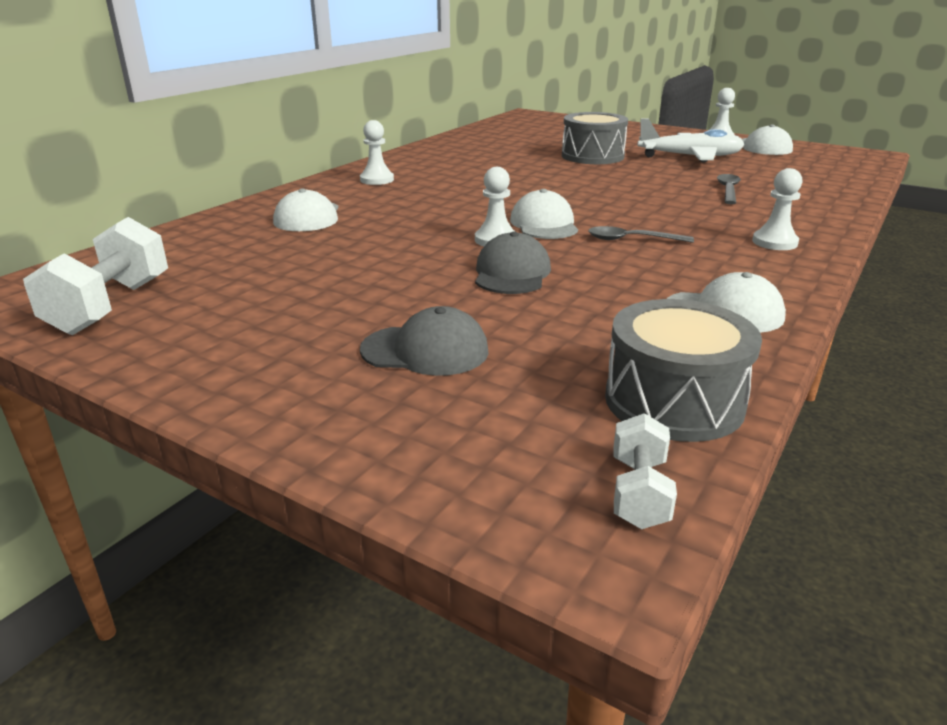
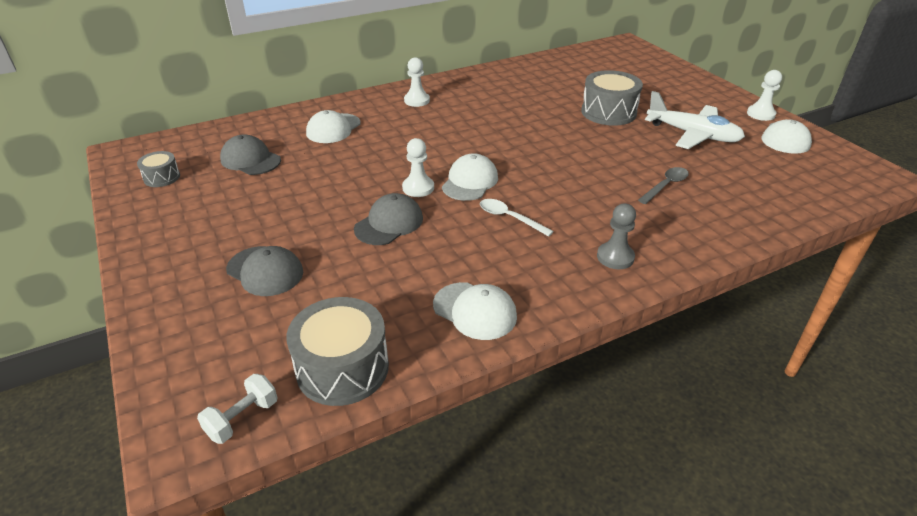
camera: 30 degrees right, 10 degrees up
white dumbbell [23,217,168,335] -> grey drum [137,151,180,187]
grey spoon [588,226,694,243] -> white spoon [480,199,554,237]
white pawn [752,168,802,250] -> grey pawn [597,203,636,269]
none -> grey cap [220,134,281,175]

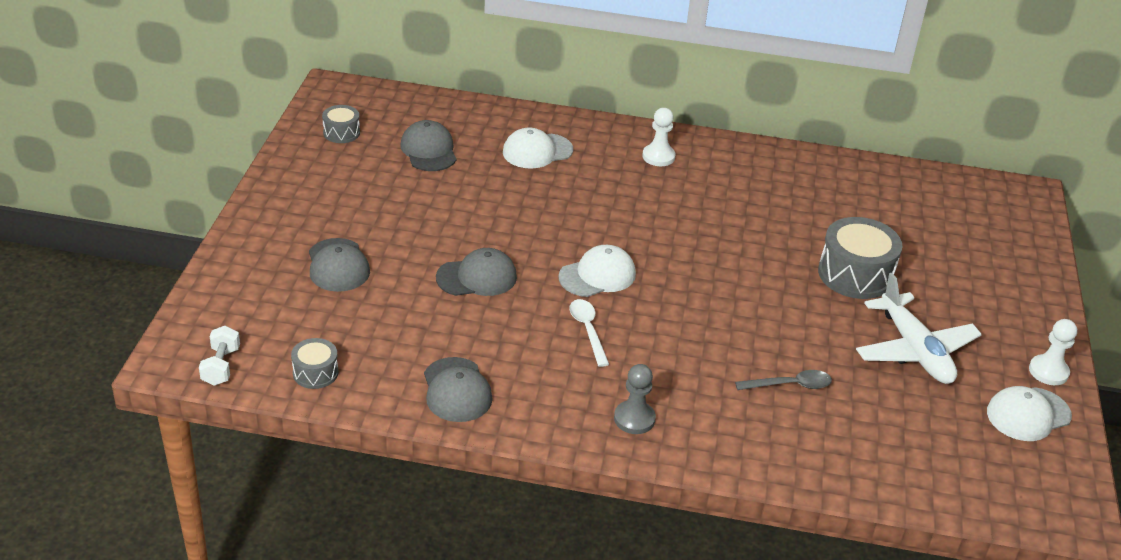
camera: 35 degrees right, 0 degrees up
white dumbbell [197,374,278,444] -> white dumbbell turned 75 degrees counterclockwise [199,326,240,386]
grey drum [286,297,389,406] -> grey drum [291,338,338,389], size x0.54
white pawn [402,138,434,197] -> none
white cap [433,282,517,340] -> grey cap [424,357,493,422]

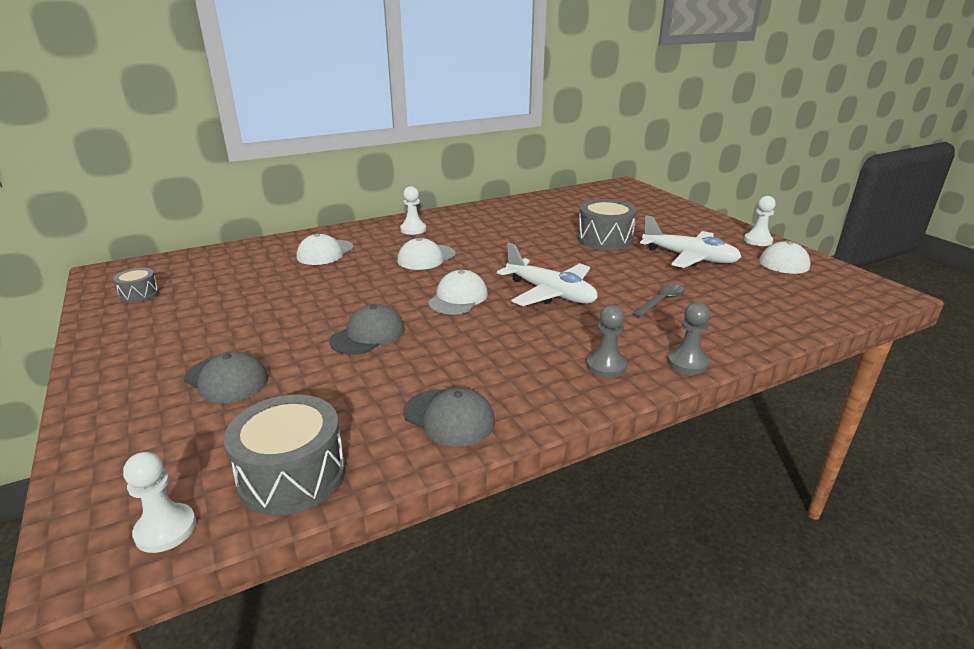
camera: 35 degrees left, 10 degrees down
white dumbbell [199,326,240,386] -> white pawn [123,452,196,553]
grey drum [291,338,338,389] -> grey drum [224,395,345,516], size x1.86
grey cap [400,120,456,171] -> none
white spoon [569,299,609,367] -> none
none -> white cap [397,238,456,270]
none -> white plane [497,243,598,306]
none -> grey pawn [667,302,710,374]

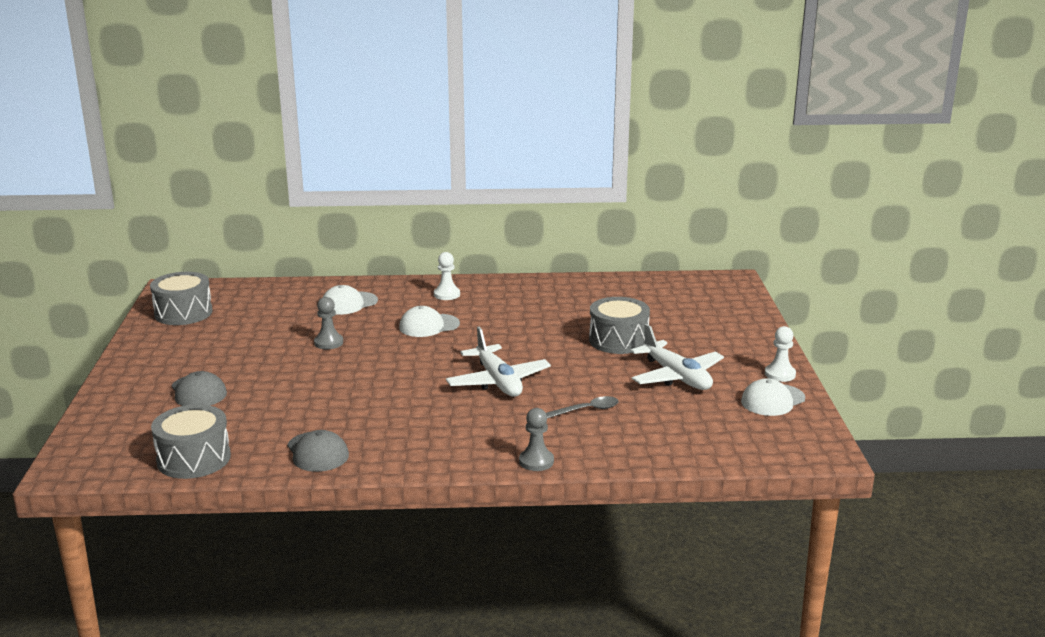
camera: 25 degrees right, 5 degrees down
grey drum [113,268,159,303] -> grey drum [150,272,213,325], size x1.86
white pawn [123,452,196,553] -> none
grey cap [329,304,405,355] -> none
white cap [428,270,488,314] -> none
grey pawn [586,305,627,378] -> grey pawn moved to [314,297,343,349]

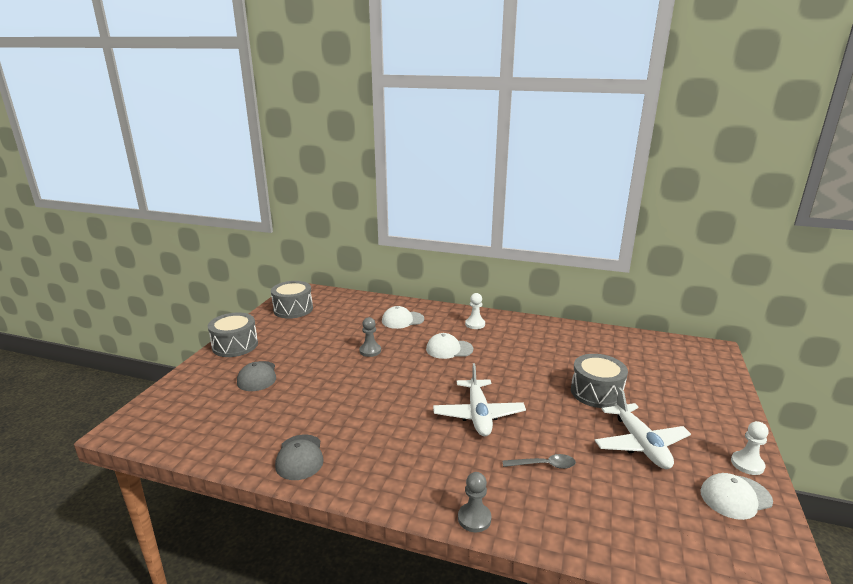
camera: 20 degrees right, 0 degrees up
grey drum [151,404,231,479] -> grey drum moved to [208,313,258,357]

